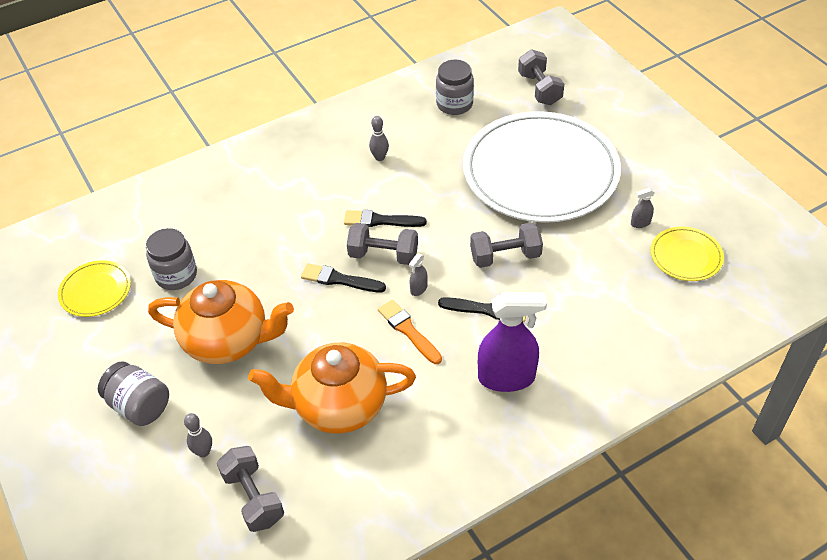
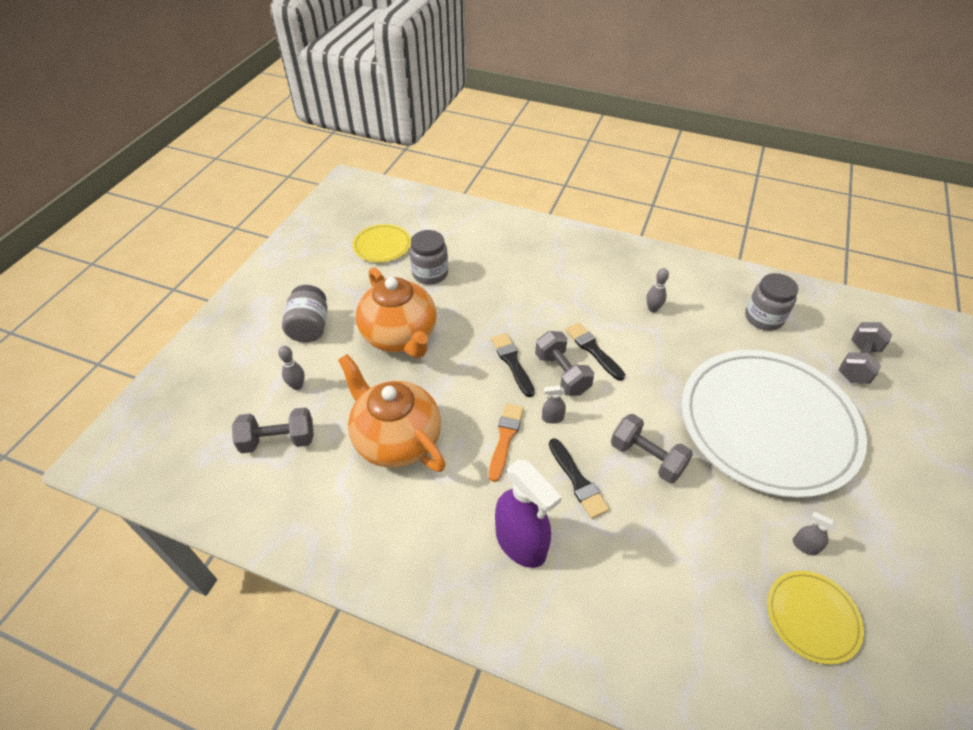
camera: 50 degrees right, 0 degrees up
grey dumbbell [217,446,284,532] -> grey dumbbell turned 60 degrees clockwise [232,407,314,454]

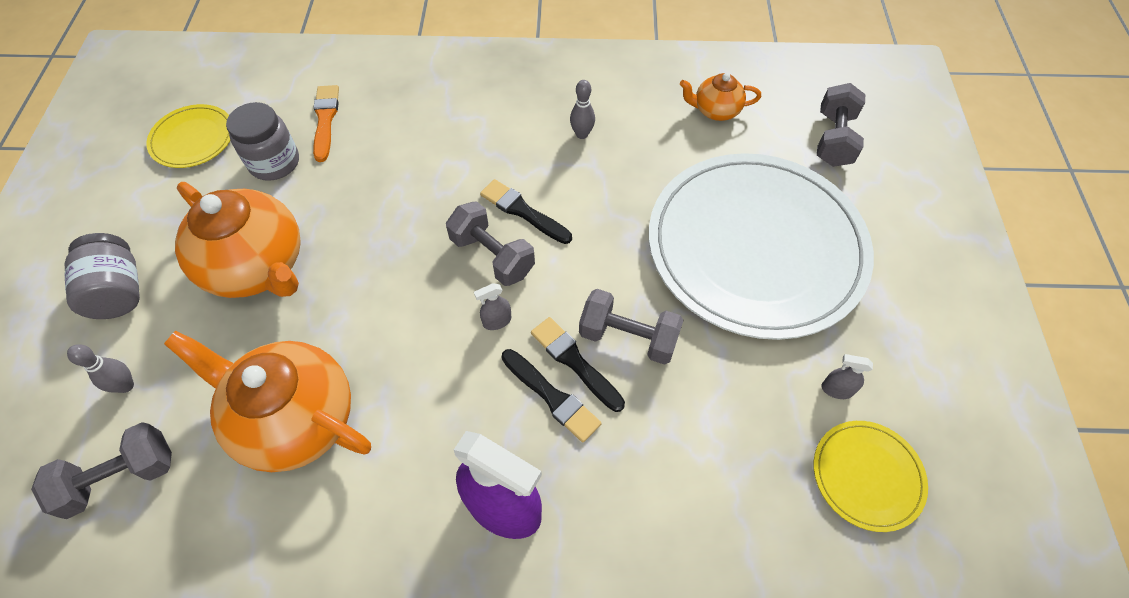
camera: 20 degrees left, 10 degrees up
orange brush [489,403,524,482] -> orange brush moved to [313,85,339,162]
black brush [491,333,535,397] -> black brush moved to [531,317,625,412]
grey jar [745,273,798,331] -> orange teapot [680,73,761,121]

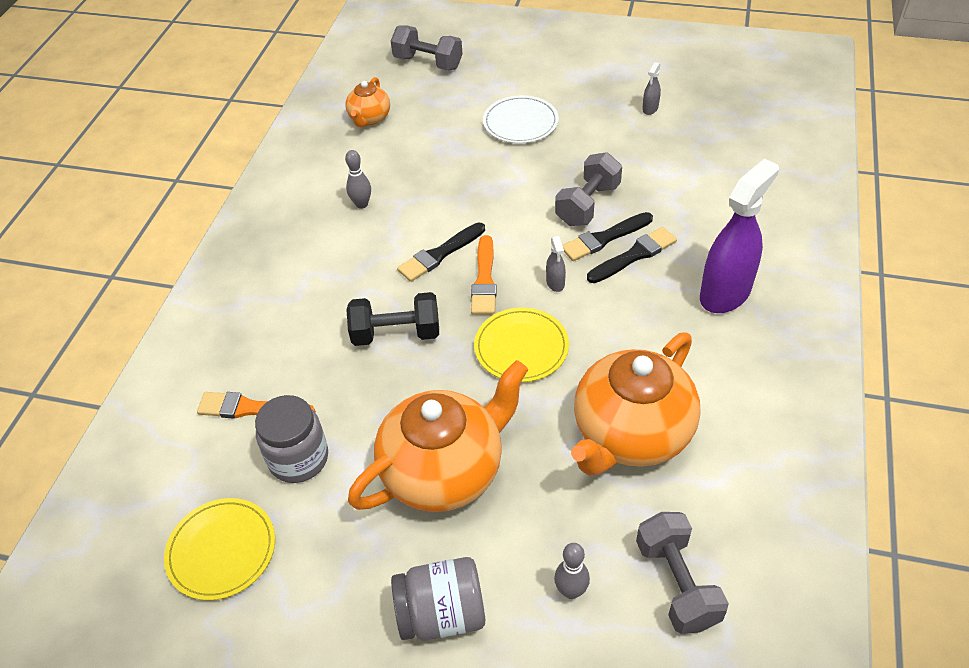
camera: 75 degrees left, 10 degrees down
grey dumbbell [446,201,535,286] -> orange brush [471,235,497,315]
white plate [649,153,874,340] -> white plate [483,95,559,143], size x0.42
yellow plate [814,421,928,532] -> yellow plate moved to [474,308,569,382]
none -> black dumbbell [346,292,439,346]

